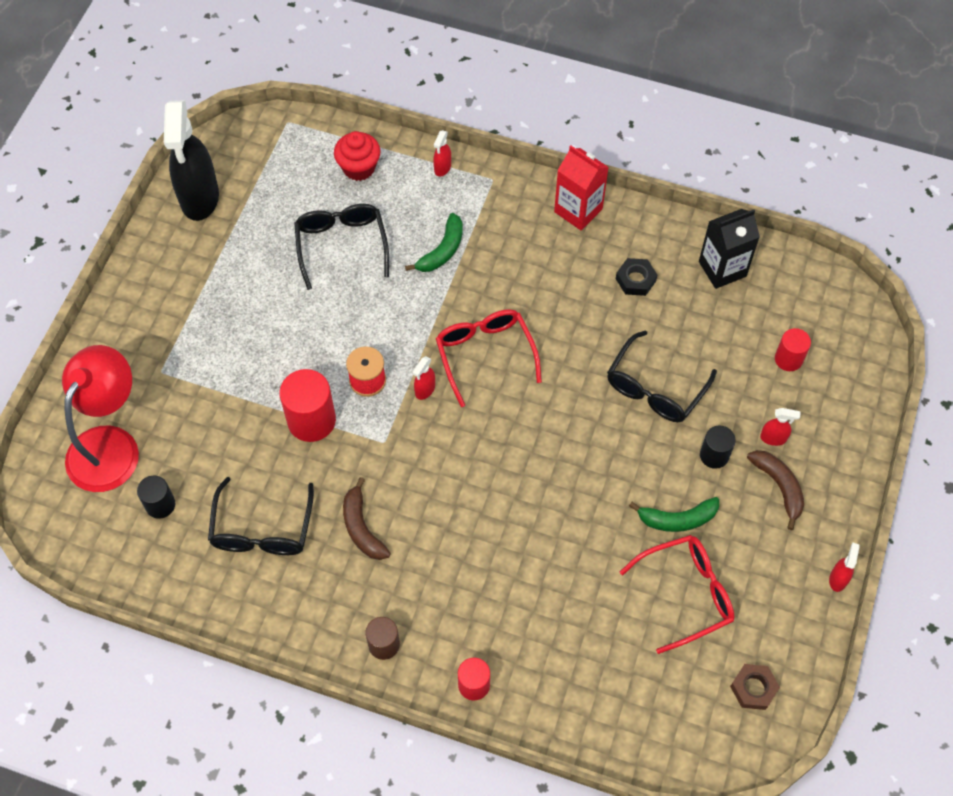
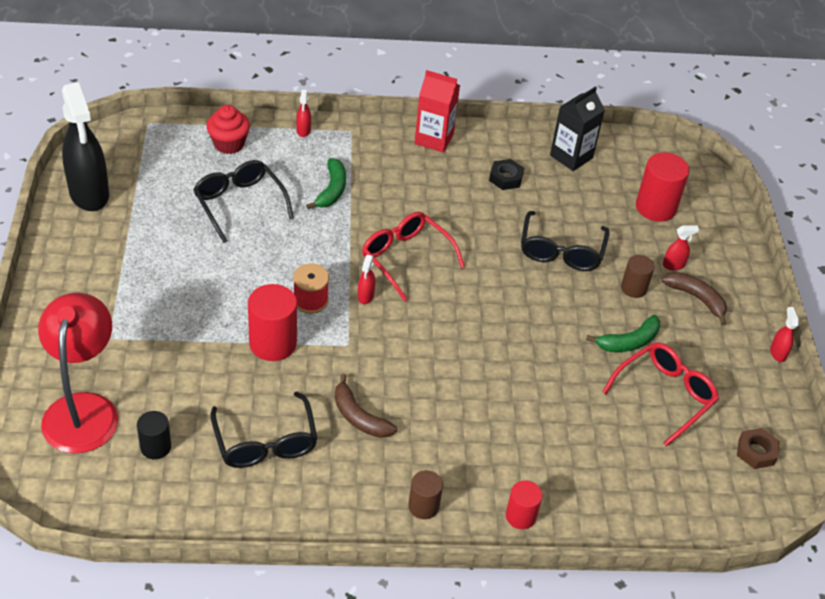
camera: 25 degrees left, 15 degrees down
black cylinder [700,426,736,469] -> brown cylinder [621,255,655,298]
red cylinder [775,328,811,371] -> red cylinder [636,152,689,222], size x1.67

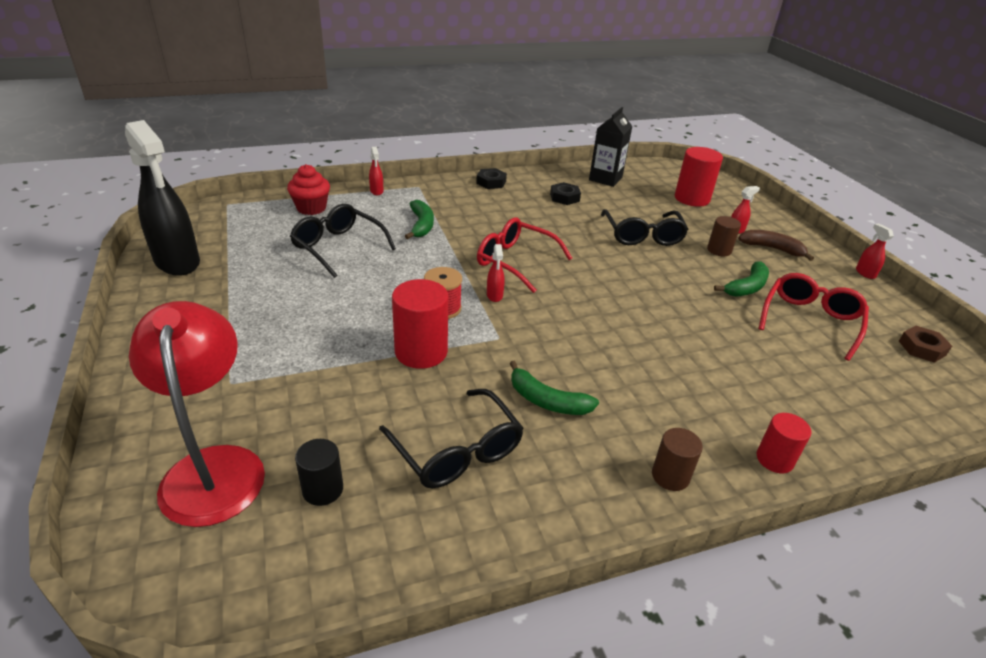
camera: 15 degrees left, 10 degrees down
brown banana [335,374,397,438] -> green banana [509,361,599,415]
red carton [415,70,460,153] -> black nut [476,168,507,189]

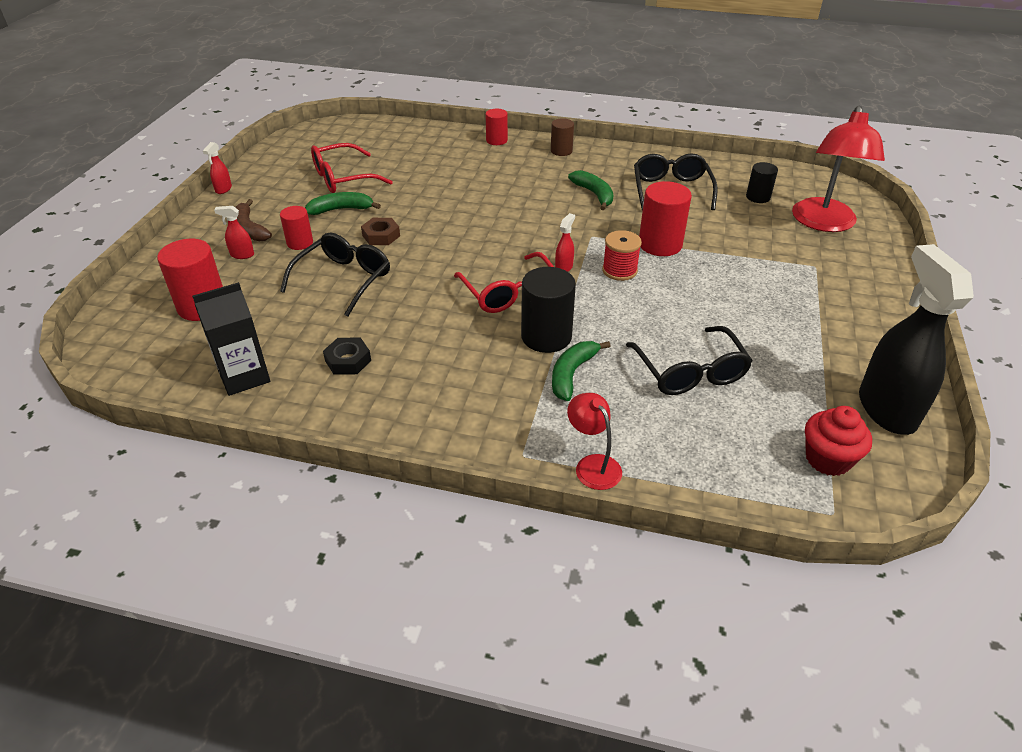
camera: 145 degrees left, 5 degrees up
red cupcake [287,164,330,215] -> red cupcake moved to [805,406,872,476]
red spray bottle [369,147,383,195] -> red lamp [567,393,622,490]
black nut [476,168,507,189] -> none
brown cylinder [707,216,741,256] -> red cylinder [280,206,313,250]
brown nut [899,326,952,363] -> brown nut moved to [361,218,400,245]
none -> black cylinder [521,267,576,353]

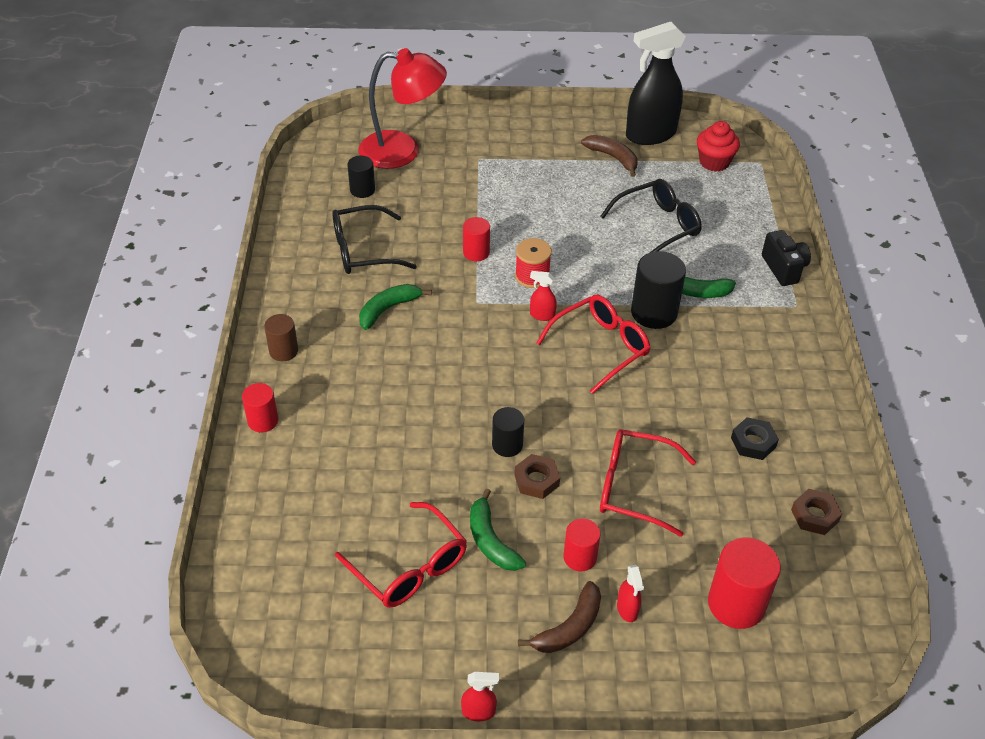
camera: 105 degrees left, 5 degrees up
black carton [192,282,270,396] -> brown nut [791,489,842,535]
black glasses [280,232,390,316] -> red glasses [600,429,696,537]
red lamp [567,393,622,490] -> black camera [762,230,811,286]
red cylinder [639,181,692,256] -> red cylinder [463,217,490,261], size x0.60
none -> black cylinder [492,407,524,457]
none -> brown banana [581,135,637,177]

